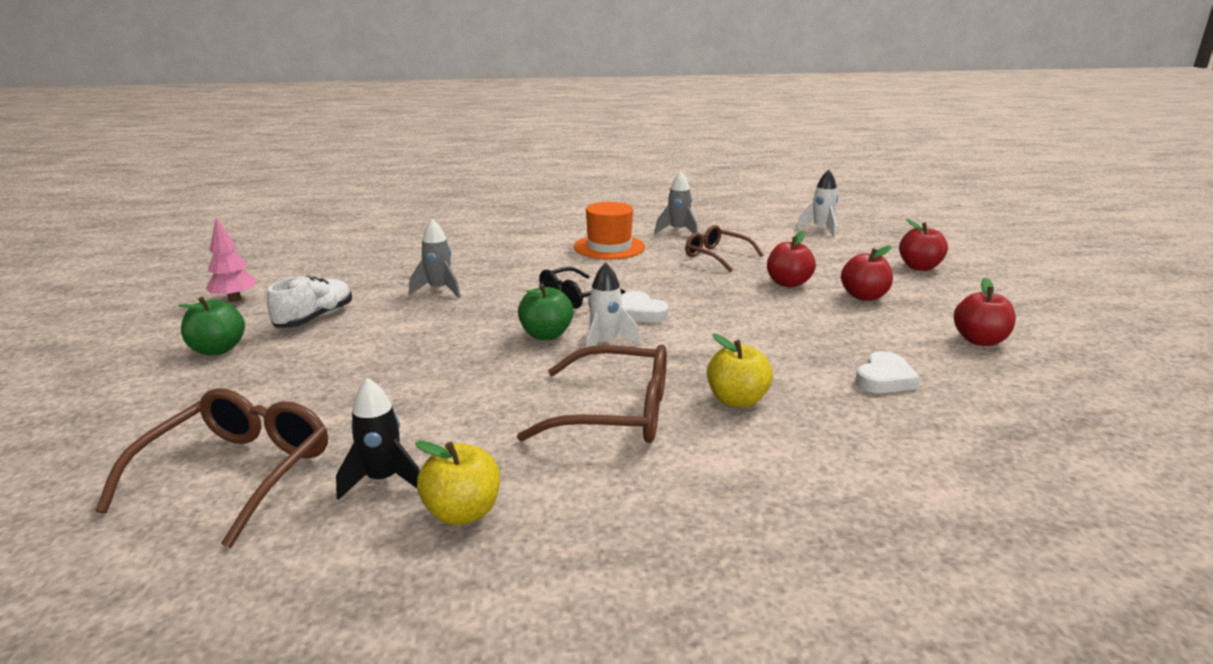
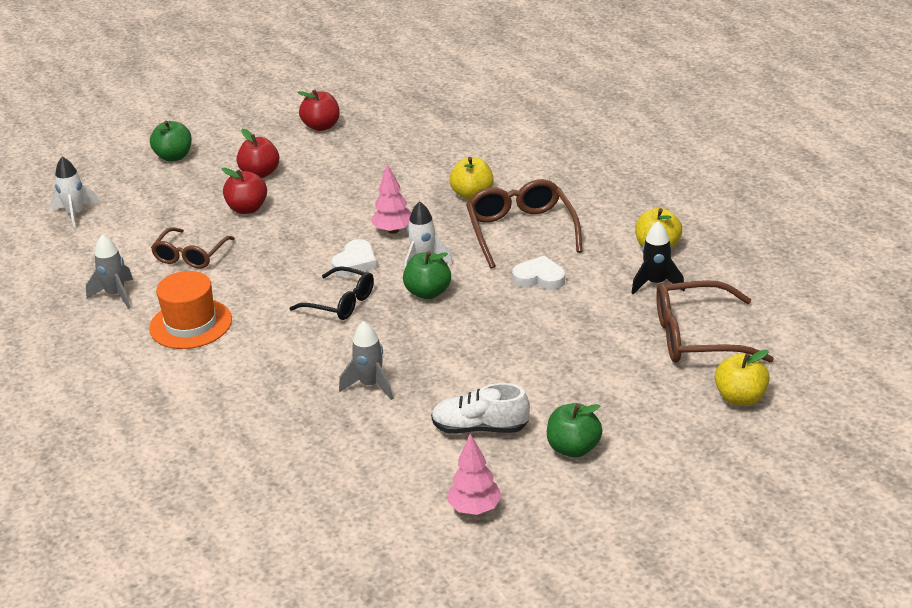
camera: 110 degrees left, 10 degrees up
white heart [855,351,920,393] -> white heart moved to [512,255,565,290]
red apple [899,219,948,271] -> green apple [150,120,192,162]
none -> pink tree [371,164,412,234]
none -> yellow apple [715,349,770,406]

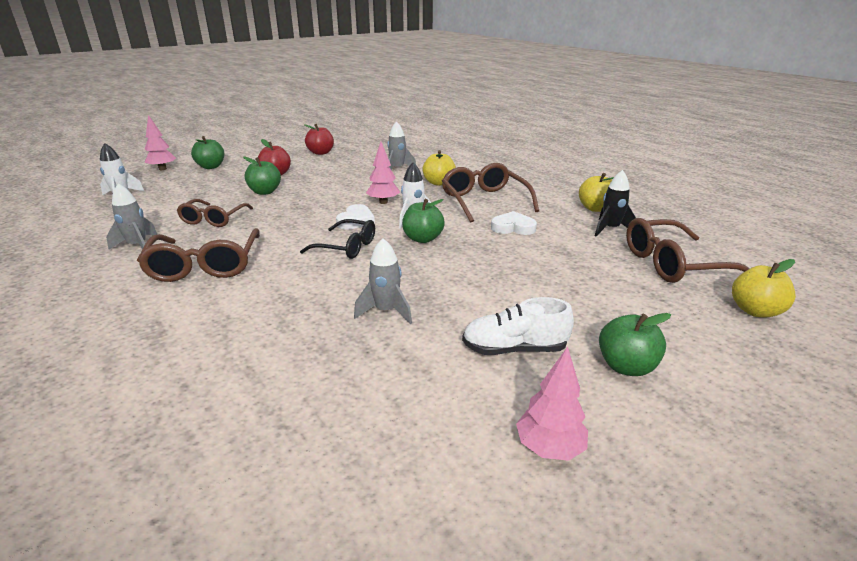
camera: 10 degrees left, 5 degrees down
orange hat [149,271,232,349] -> brown glasses [137,228,260,282]
red apple [222,168,267,214] -> green apple [243,157,281,195]
none -> pink tree [145,115,176,170]
none -> grey rocket [387,121,416,170]

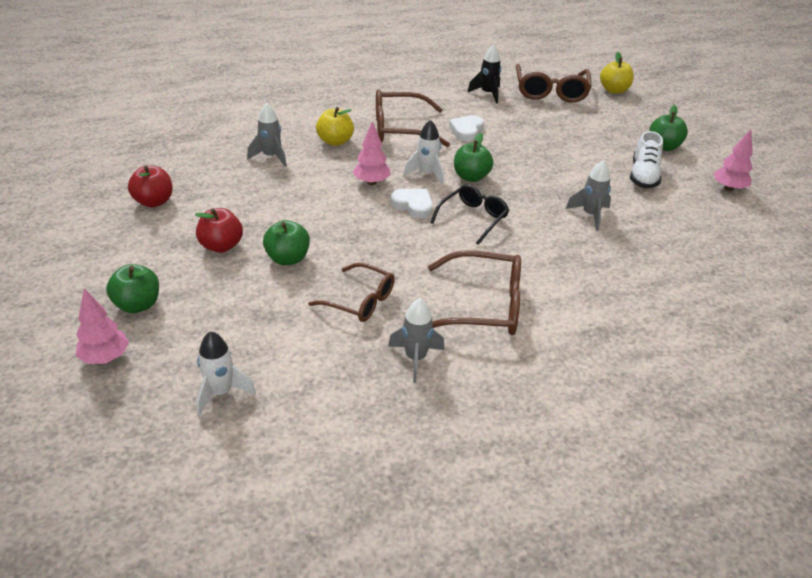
camera: 75 degrees left, 10 degrees up
yellow apple [579,173,614,212] -> none

